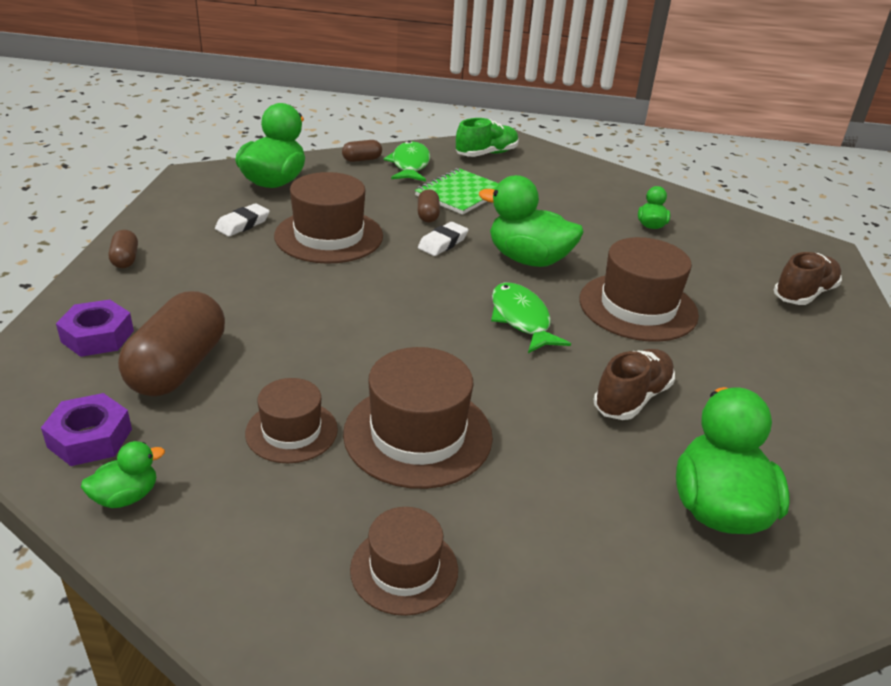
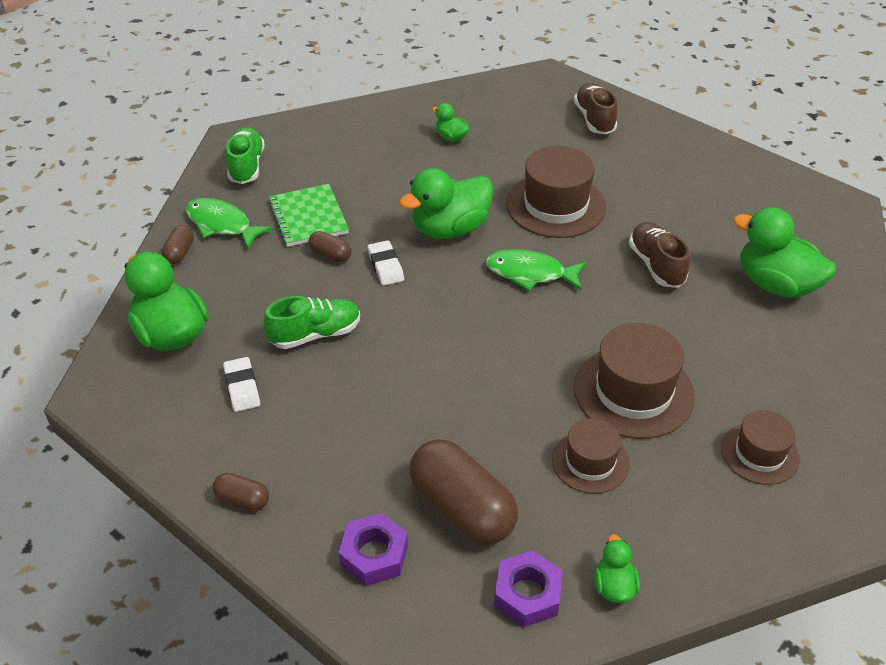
camera: 55 degrees left, 10 degrees up
brown hat [274,172,383,264] -> green shoe [263,296,360,349]

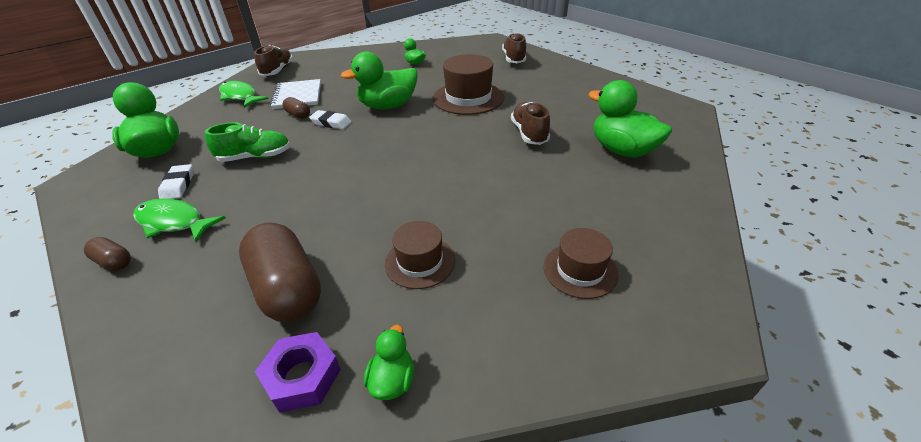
camera: 10 degrees right, 5 degrees down
brown capsule [162,225,194,264] -> none
green shoe [226,127,265,184] -> brown shoe [254,45,293,76]
green notebook [268,184,349,247] -> white notebook [270,79,321,109]
purple nut [338,513,408,586] -> none
white eraser [368,240,404,286] -> white eraser turned 60 degrees counterclockwise [309,110,352,129]
green fish [486,249,587,291] -> green fish moved to [133,198,226,242]
brown hat [574,323,695,439] -> none

